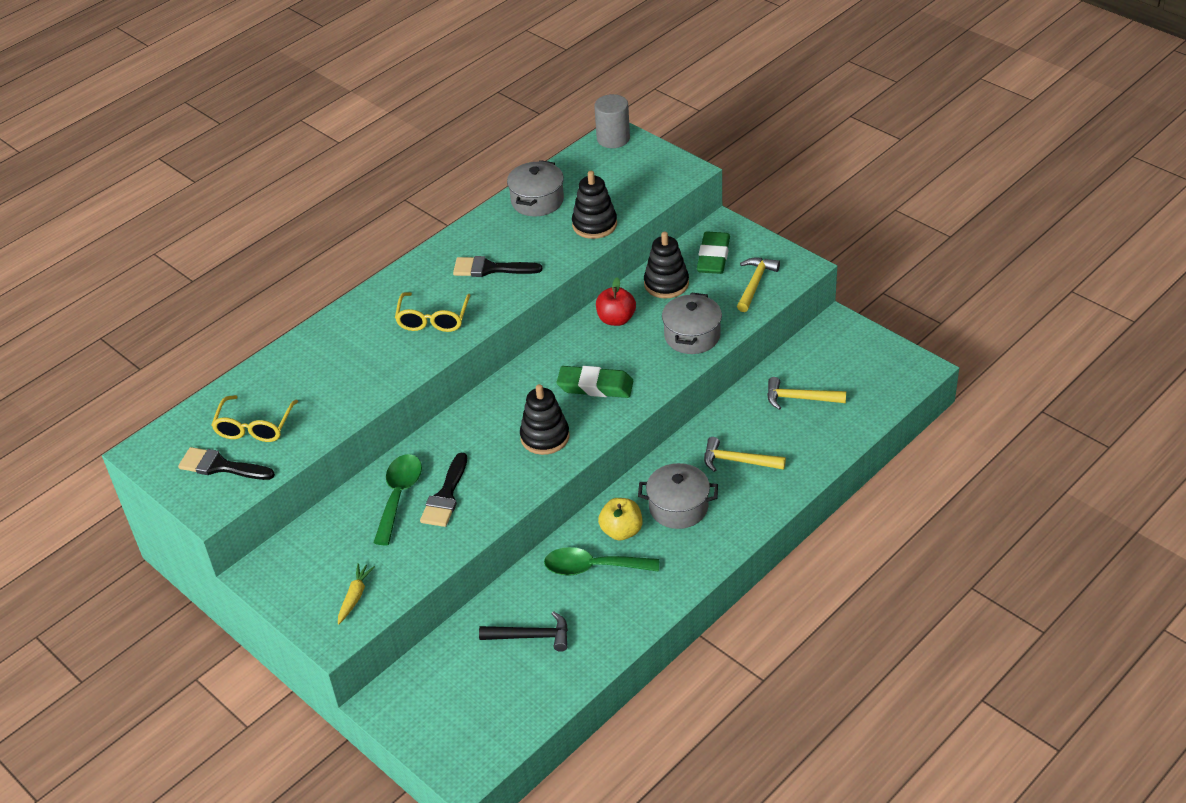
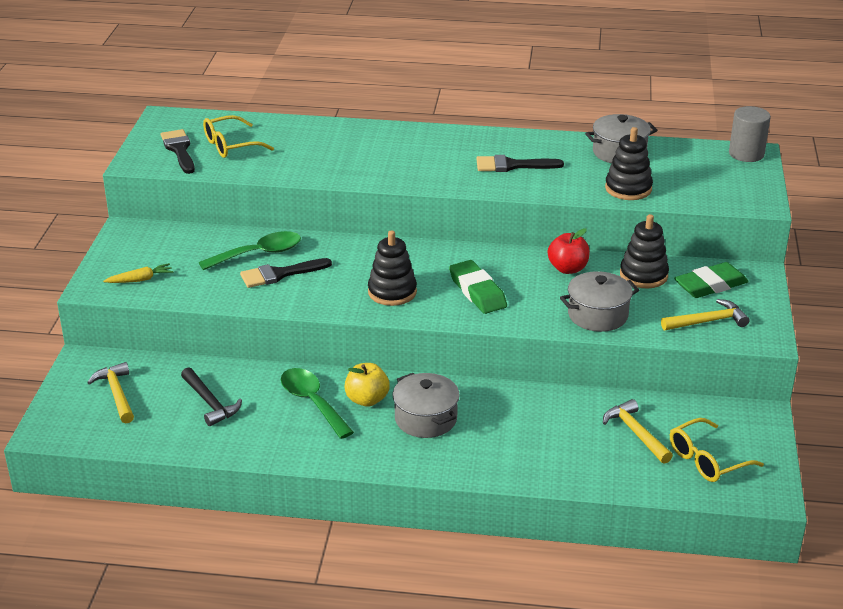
camera: 50 degrees right, 10 degrees down
yellow glasses [395,292,471,332] -> yellow glasses moved to [670,418,764,482]
black brush [453,256,543,277] -> black brush turned 60 degrees counterclockwise [476,155,564,172]
yellow hammer [704,437,786,472] -> yellow hammer moved to [87,362,134,423]

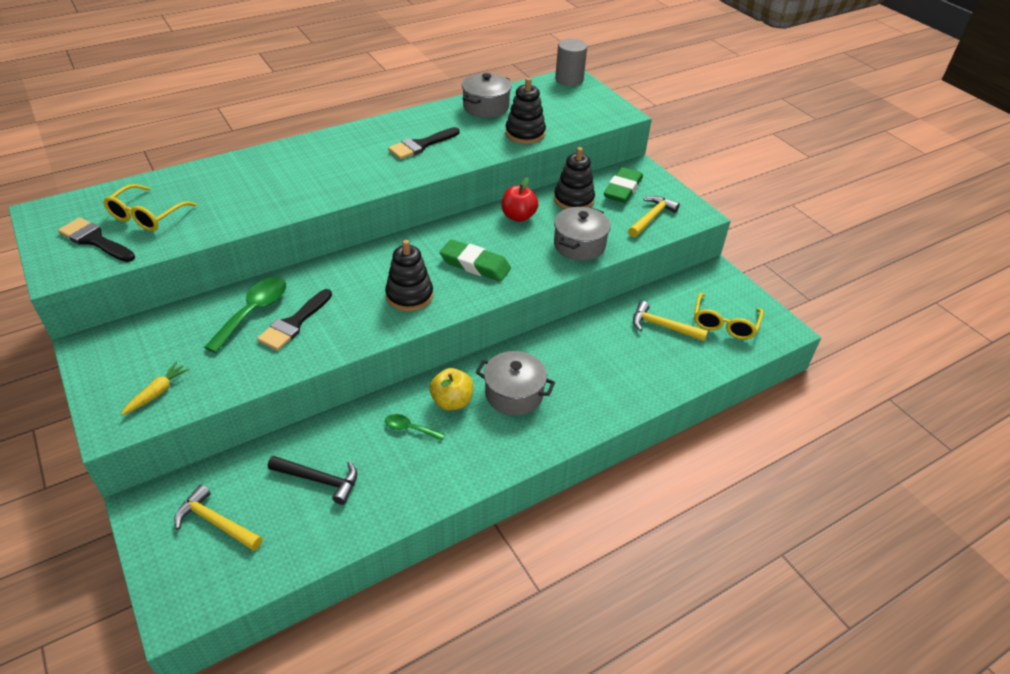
camera: 40 degrees left, 10 degrees up
green spoon [281,368,354,439] -> green spoon [385,414,445,441], size x0.54

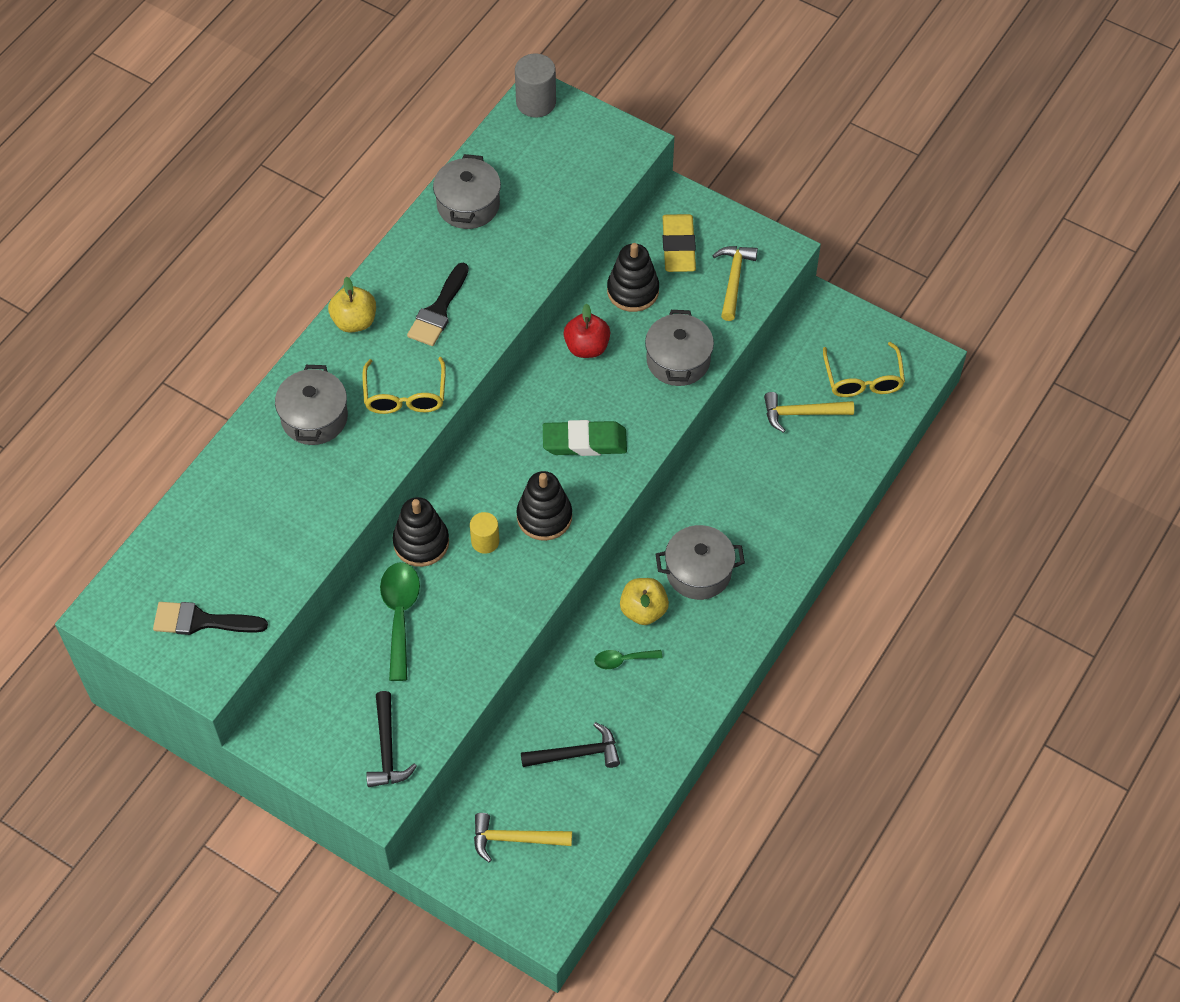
camera: 25 degrees left, 15 degrees up
yellow glasses [103,184,197,231] -> yellow glasses moved to [362,357,446,414]
yellow carrot [121,362,190,415] -> black hammer [366,691,417,787]
black brush [257,289,332,351] -> none
black stacking toy [505,78,546,144] -> black stacking toy moved to [393,497,449,567]
green eraser [604,167,643,203] -> yellow eraser [663,214,696,272]
none -> grey pot [275,365,348,445]
none -> yellow apple [328,276,376,333]
none -> yellow cylinder [470,512,499,554]

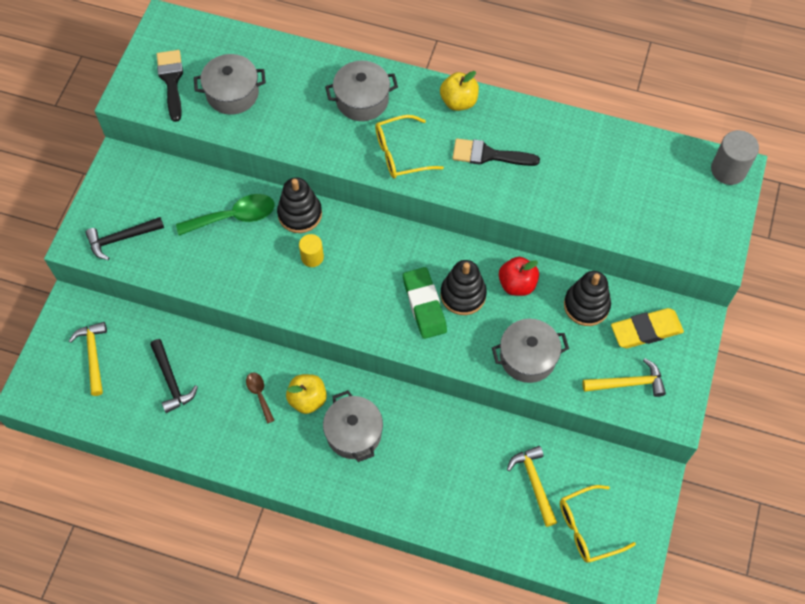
camera: 75 degrees right, 5 degrees up
grey pot [433,154,501,229] -> grey pot moved to [194,54,266,115]
black stacking toy [516,471,572,541] -> black stacking toy moved to [440,260,487,315]
green spoon [594,650,663,669] -> brown spoon [246,372,275,424]

